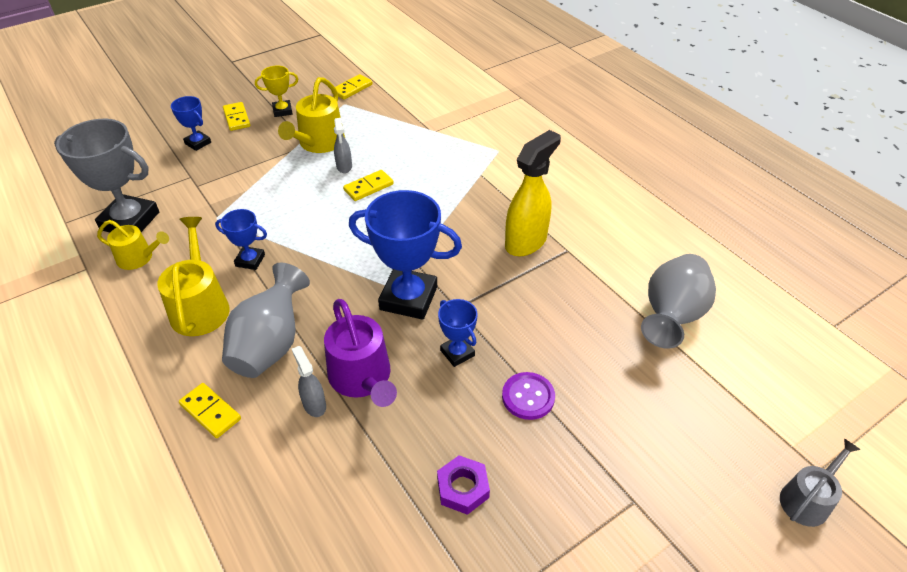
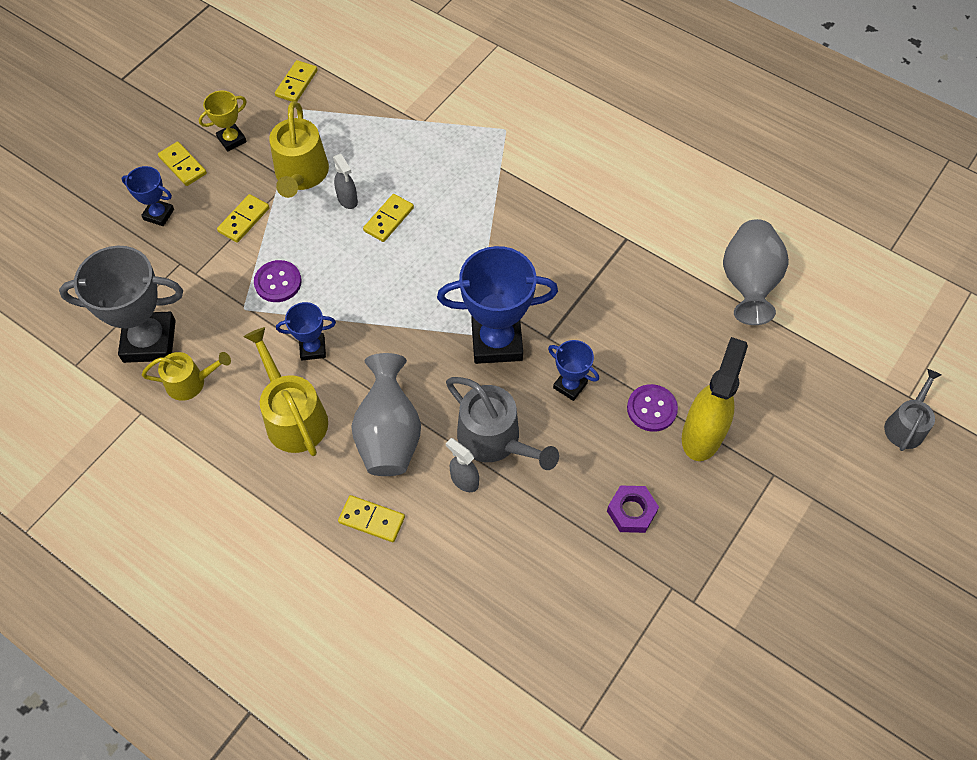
camera: 20 degrees left, 15 degrees up
purple watering can [324,299,397,407] -> grey watering can [446,377,559,470]
yellow spray bottle [505,130,561,256] -> yellow spray bottle moved to [682,337,748,461]
none -> yellow domino [217,194,270,243]
none -> purple button [254,260,302,302]

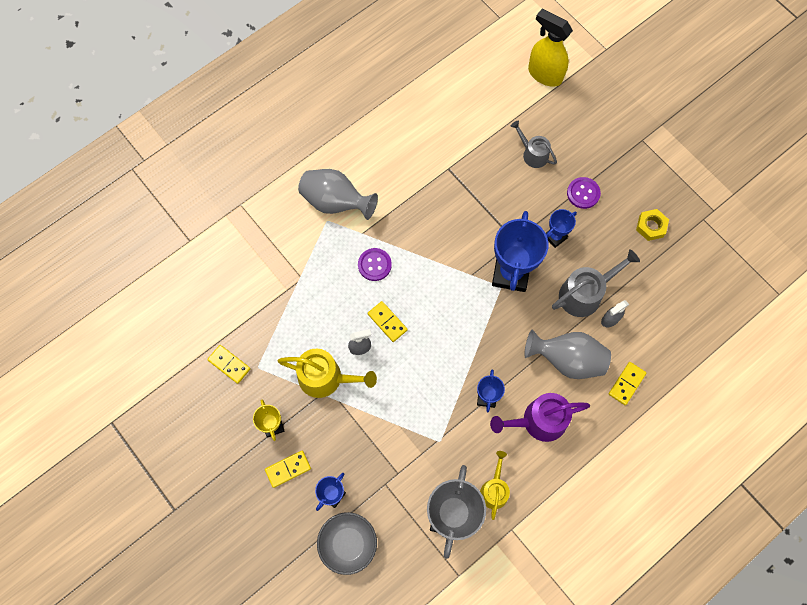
camera: 75 degrees left, 10 degrees up
yellow domino [217,194,270,243] -> none
yellow watering can [244,327,328,456] -> purple watering can [490,393,590,442]
purple button [254,260,302,302] -> purple button moved to [358,248,392,281]
purple nut [607,485,659,533] -> yellow nut [636,209,669,241]
yellow spray bottle [682,337,748,461] -> yellow spray bottle moved to [528,9,573,87]
grey vase [723,219,789,325] -> grey vase moved to [298,169,378,220]
grey watering can [884,369,941,451] -> grey watering can moved to [511,121,557,168]
none -> grey bowl [317,512,377,575]

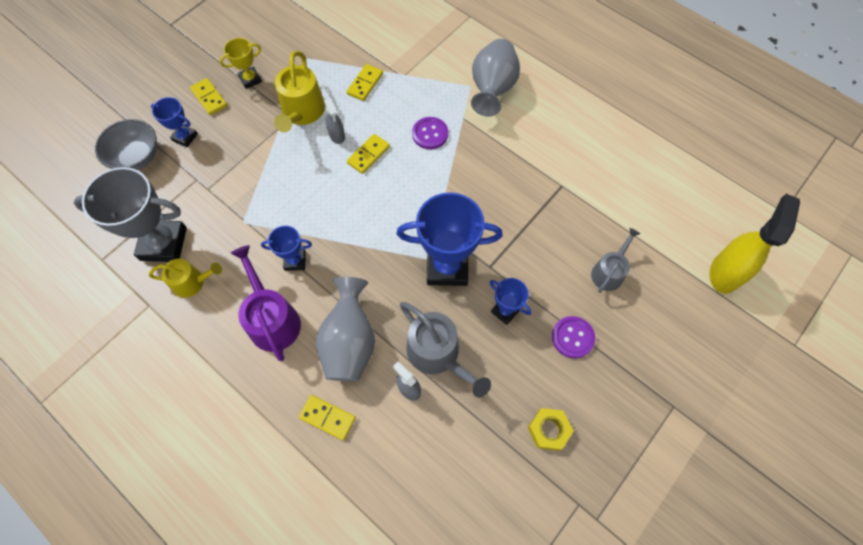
camera: 80 degrees right, 5 degrees down
yellow domino [207,345,251,384] -> yellow domino moved to [347,64,383,101]

